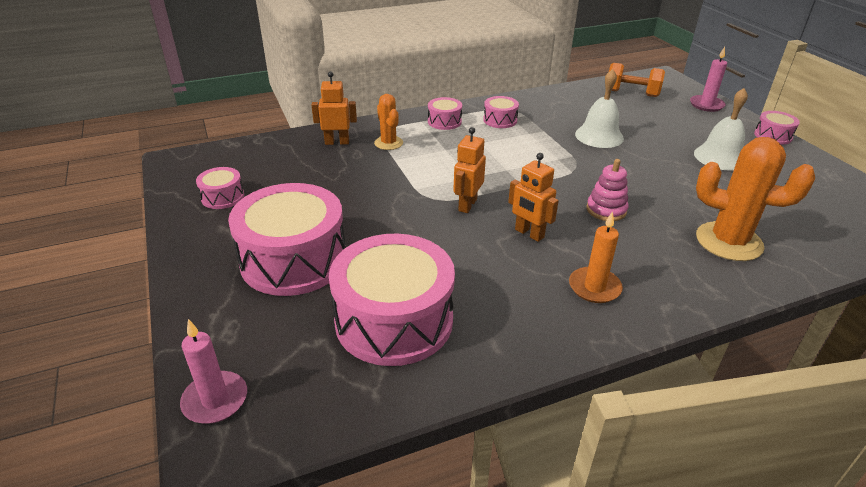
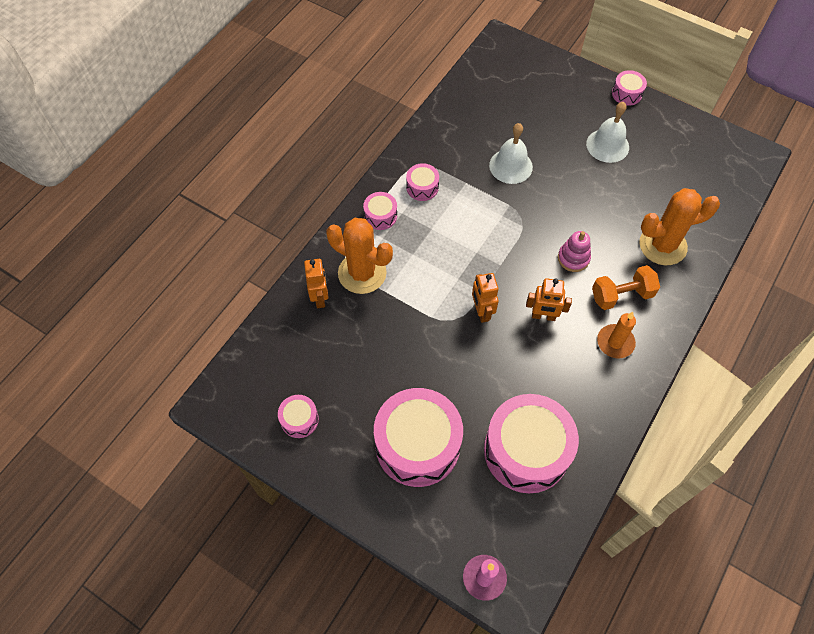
camera: 35 degrees left, 25 degrees up
orange robot [311,71,357,145] -> orange robot turned 120 degrees clockwise [304,259,328,308]
orange cactus [374,94,403,150] -> orange cactus [326,218,393,294], size x1.76
orange dumbbell [609,63,665,97] -> orange dumbbell moved to [592,265,660,310]
pink candle [690,47,727,112] -> none

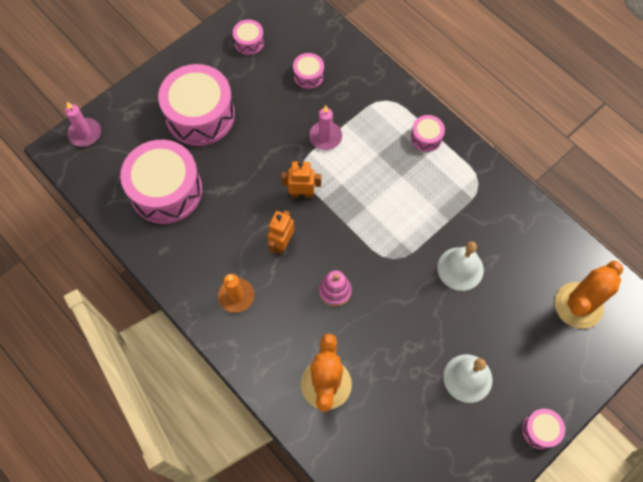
camera: 105 degrees right, 5 degrees up
orange robot [304,259,328,308] -> none
orange cactus [326,218,393,294] -> orange cactus moved to [555,261,623,329]
pink drum [406,163,439,201] -> pink drum moved to [293,53,324,89]
orange dumbbell [592,265,660,310] -> none
none -> pink candle [309,106,342,150]

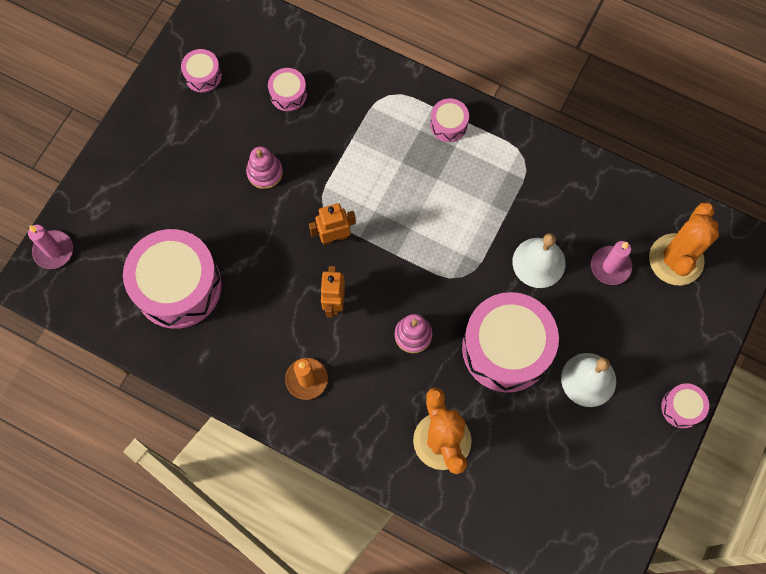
camera: 20 degrees left, 5 degrees up
pink drum [158,64,235,146] -> pink drum moved to [462,292,559,393]
pink candle [309,106,342,150] -> pink candle moved to [591,241,632,285]
none -> pink stacking toy [246,146,283,189]

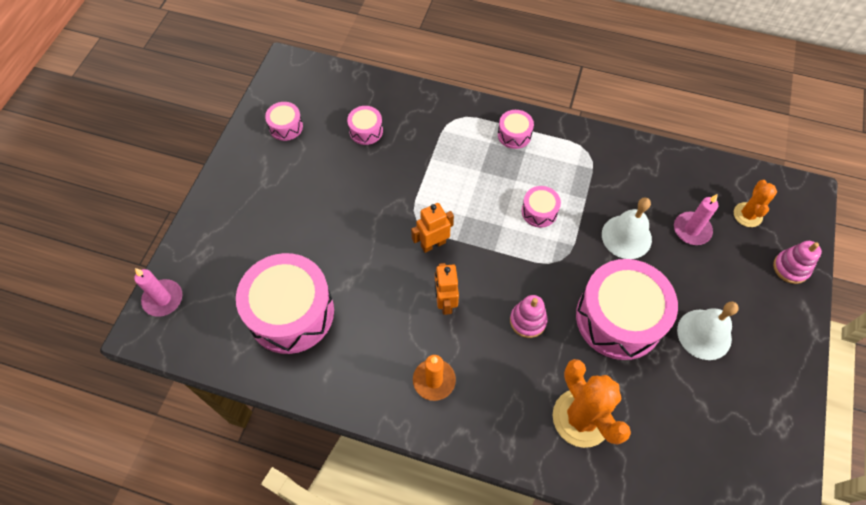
camera: 10 degrees left, 10 degrees down
pink stacking toy [246,146,283,189] -> pink stacking toy moved to [773,241,822,284]
orange cactus [649,202,719,286] -> orange cactus [734,180,777,227], size x0.57
pink drum [661,383,709,428] -> pink drum moved to [521,186,561,228]

